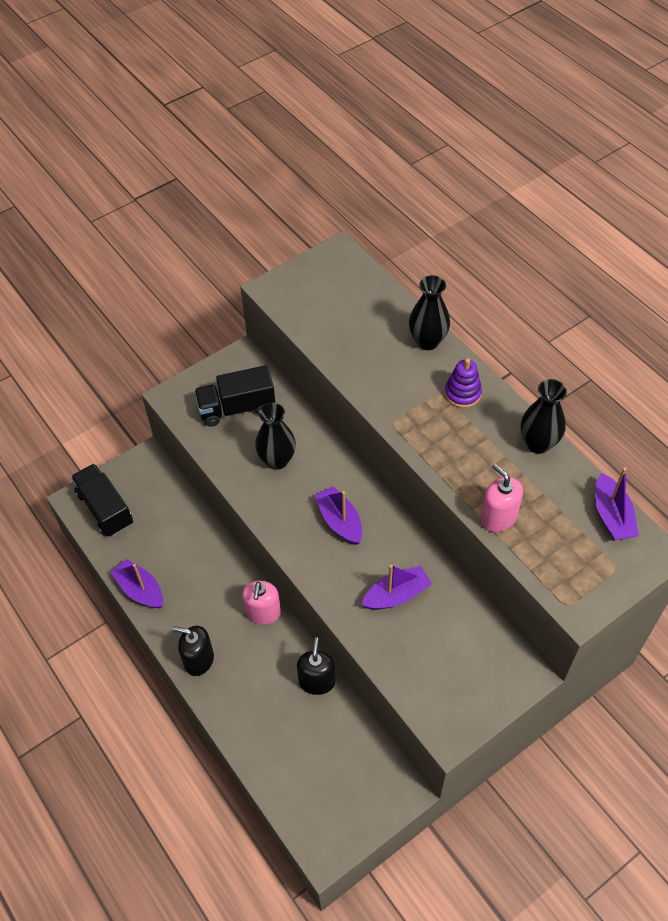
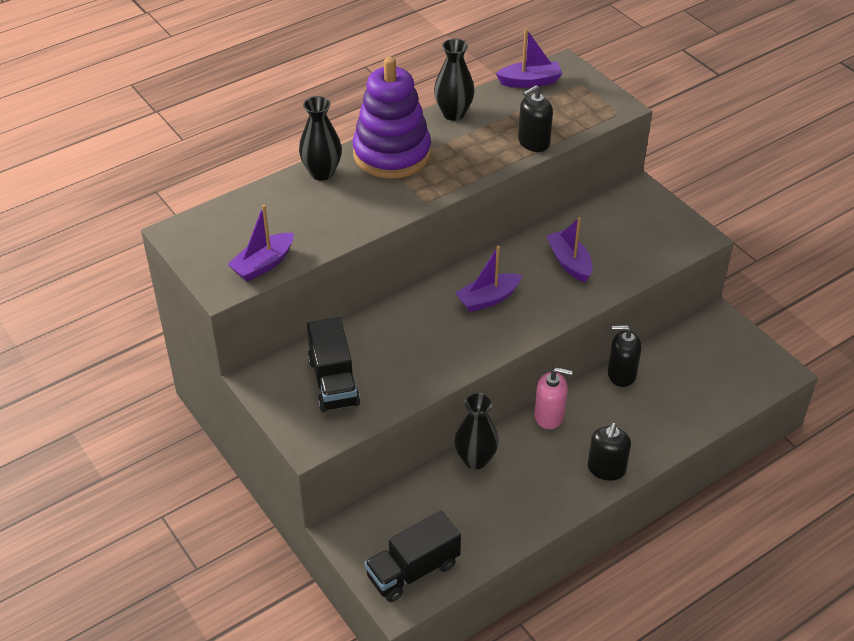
camera: 90 degrees left, 10 degrees down
purple boat [111,559,163,608] -> purple boat moved to [227,205,294,282]
black vase [255,403,296,470] -> black vase moved to [454,393,499,470]
purple stacking toy [445,358,482,408] -> purple stacking toy [353,57,431,178], size x2.16
pink soap dispenser [480,464,523,532] -> black soap dispenser [518,85,553,152]

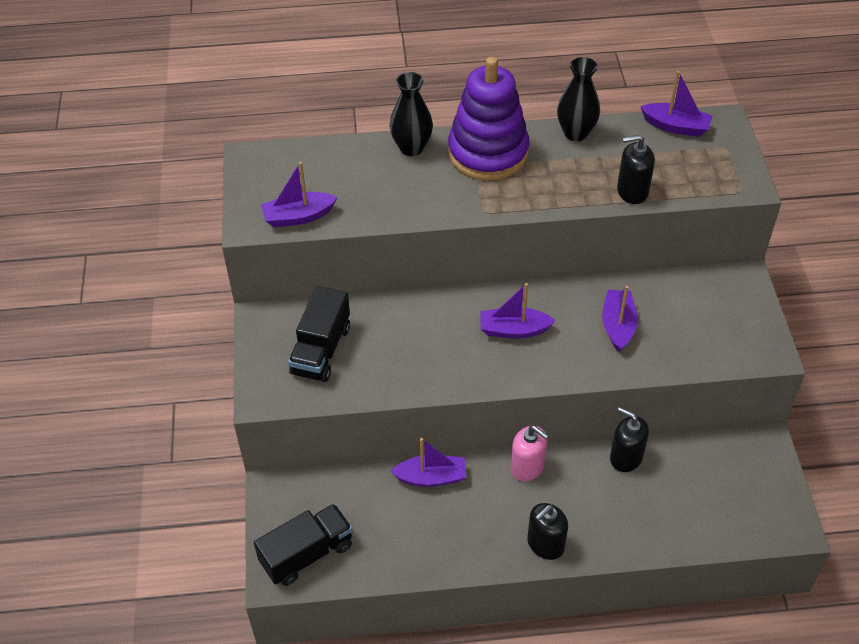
camera: 30 degrees right, 5 degrees up
black truck [364,511,461,602] -> black truck turned 150 degrees clockwise [254,504,353,586]
black vase [454,393,499,470] -> purple boat [390,438,466,487]

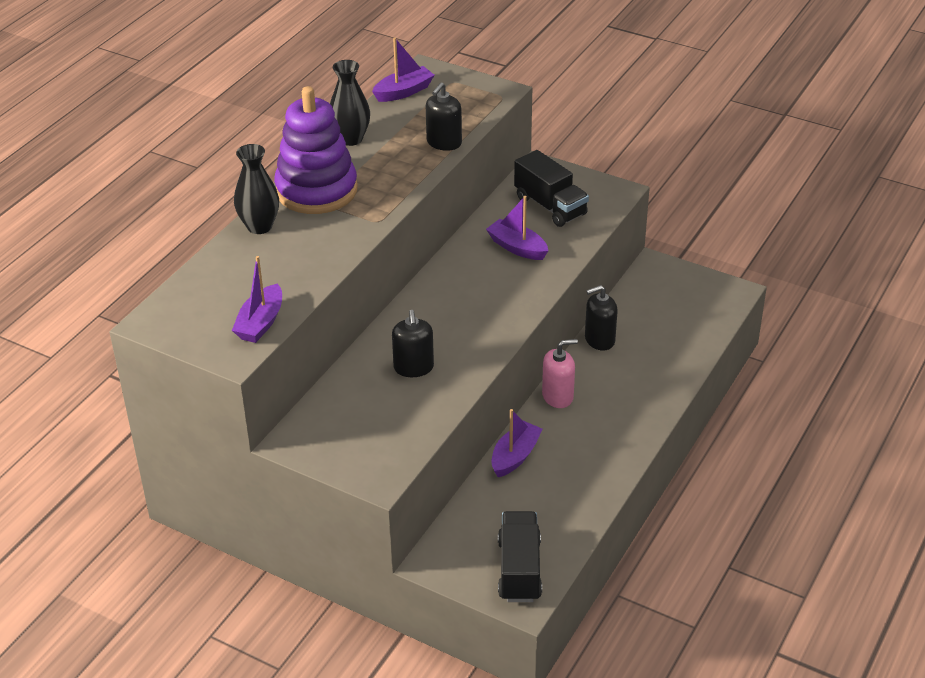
camera: 55 degrees left, 10 degrees down
black truck [288,286,350,382] -> black truck moved to [514,150,589,227]
purple boat [480,283,556,339] -> none
black soap dispenser [527,503,568,560] -> black soap dispenser moved to [392,310,434,377]

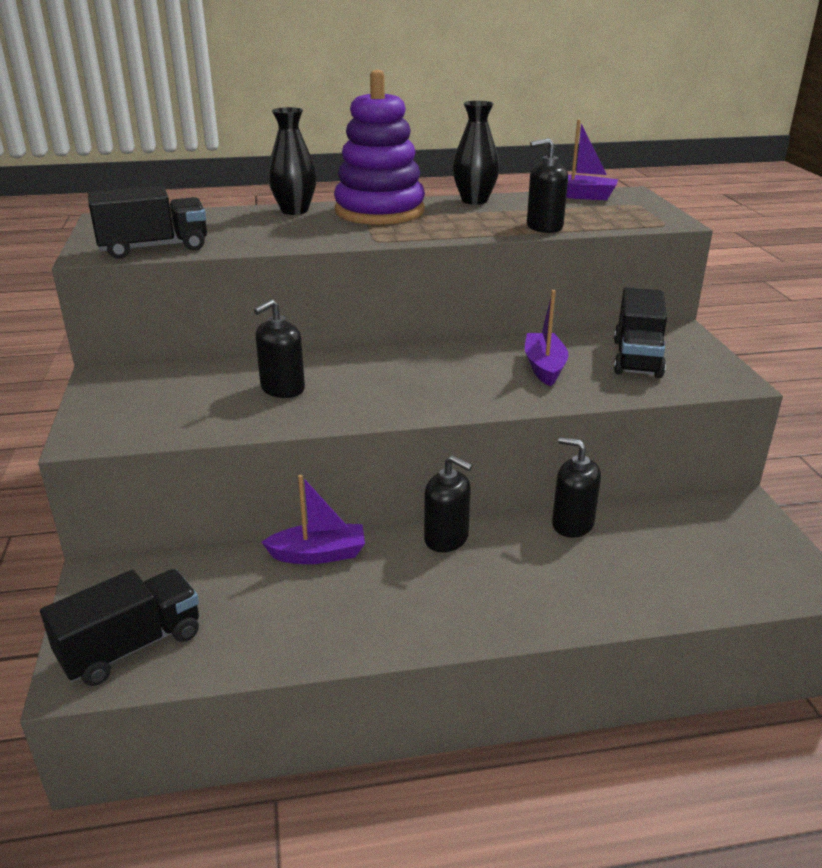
camera: 50 degrees right, 10 degrees down
purple boat [232,256,282,343] -> black truck [88,186,207,259]
pink soap dispenser [542,339,578,408] -> black soap dispenser [424,455,472,552]

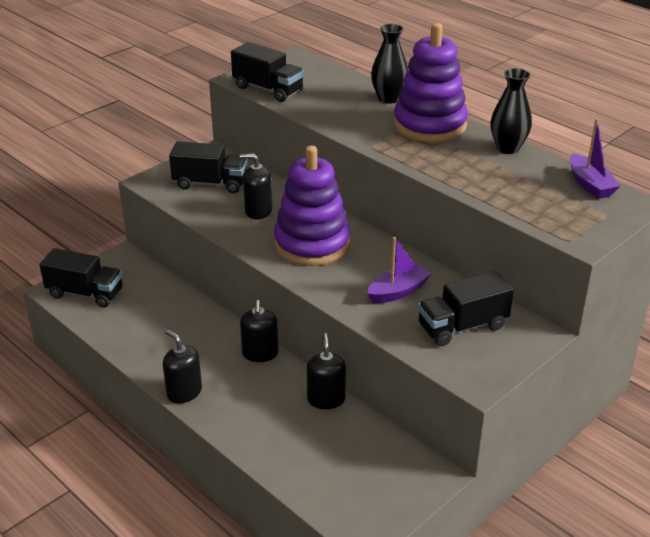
camera: 55 degrees right, 5 degrees up
purple boat [261,475,365,564] -> none
black soap dispenser [527,138,568,233] -> black soap dispenser moved to [163,330,202,403]
none -> black truck [169,141,248,193]
none -> purple stacking toy [274,146,350,266]

